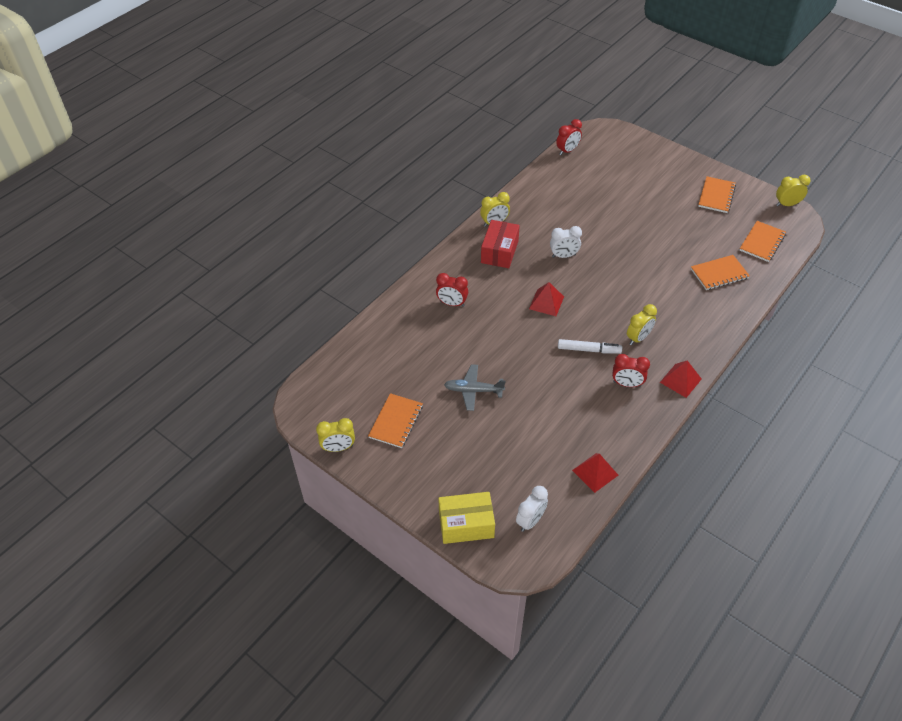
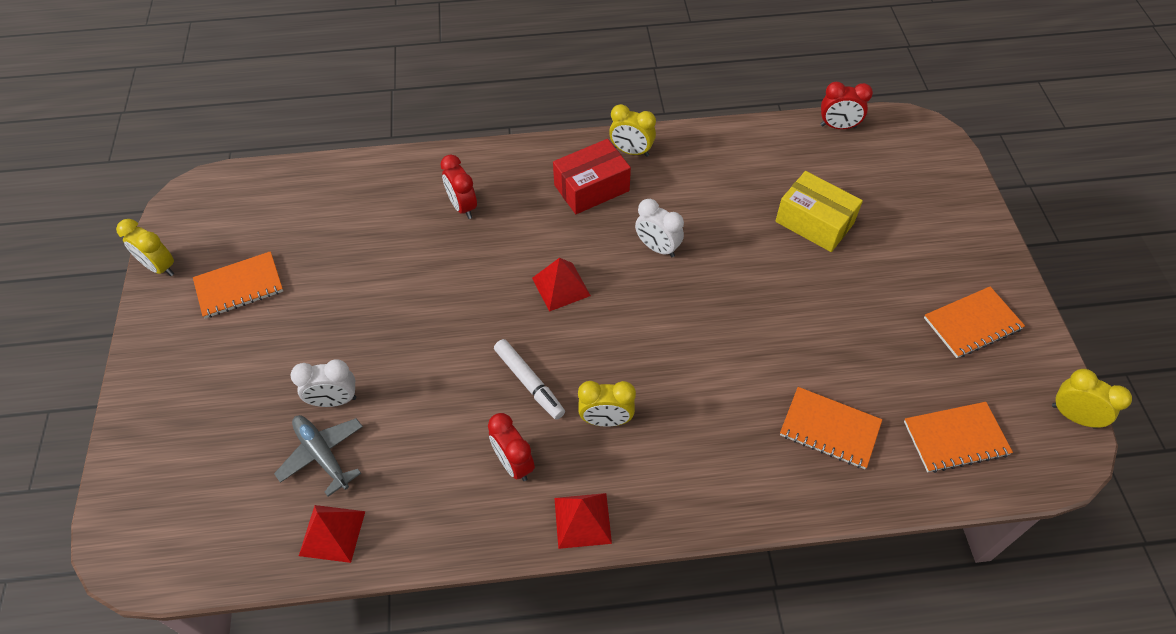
camera: 45 degrees right, 5 degrees up
yellow box [438,492,495,544] -> yellow box moved to [775,171,863,252]
grey plane [444,364,506,411] -> grey plane moved to [274,415,363,497]
white clock [516,486,548,532] -> white clock moved to [291,359,356,407]

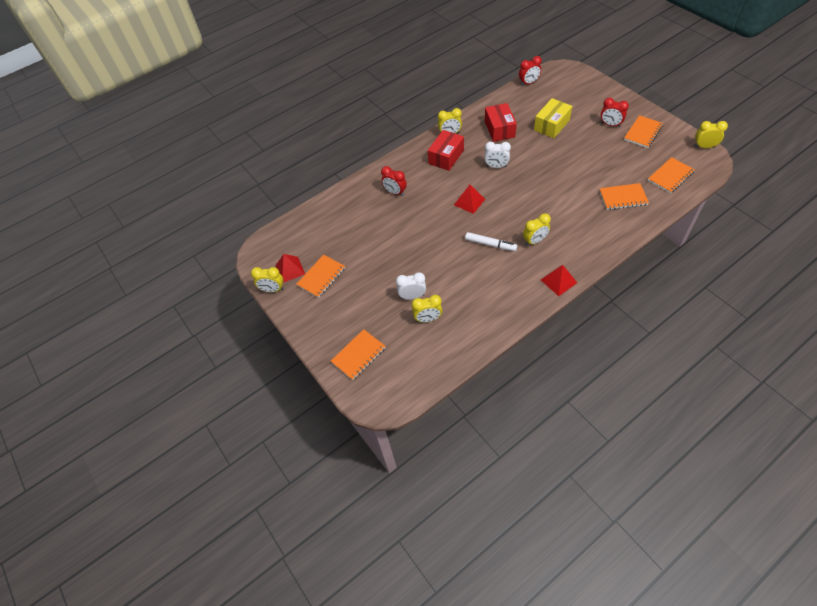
camera: 25 degrees left, 0 degrees up
grey plane [274,415,363,497] -> yellow clock [412,295,443,322]
white clock [291,359,356,407] -> white clock turned 150 degrees counterclockwise [396,272,426,300]
red pyramid [299,505,365,563] -> red pyramid moved to [275,254,305,283]
red clock [488,413,535,481] -> red clock moved to [601,98,629,127]
yellow box [775,171,863,252] -> yellow box turned 60 degrees counterclockwise [534,98,572,138]
none -> orange notebook [331,329,386,380]
none -> red box [485,103,517,142]

